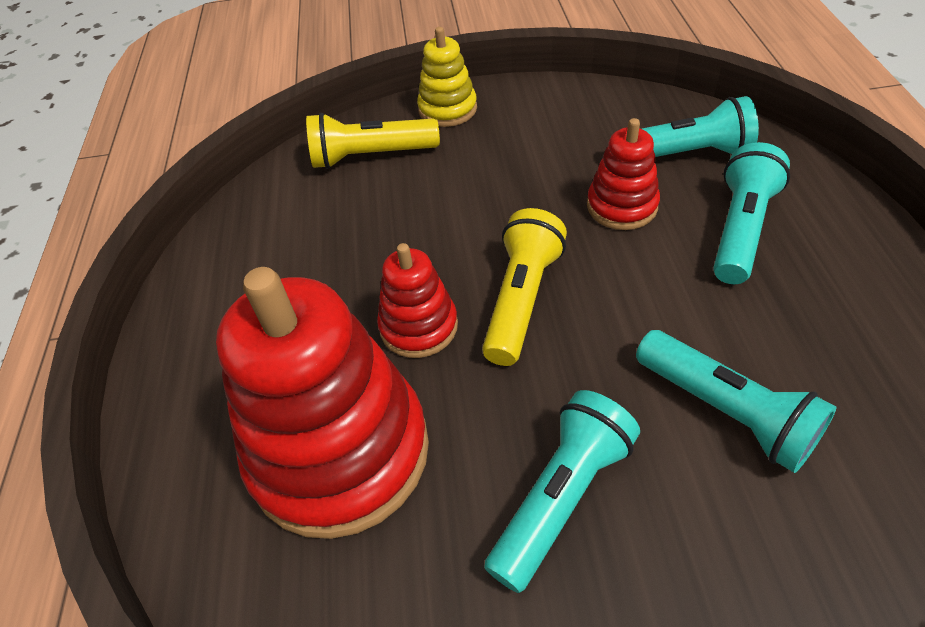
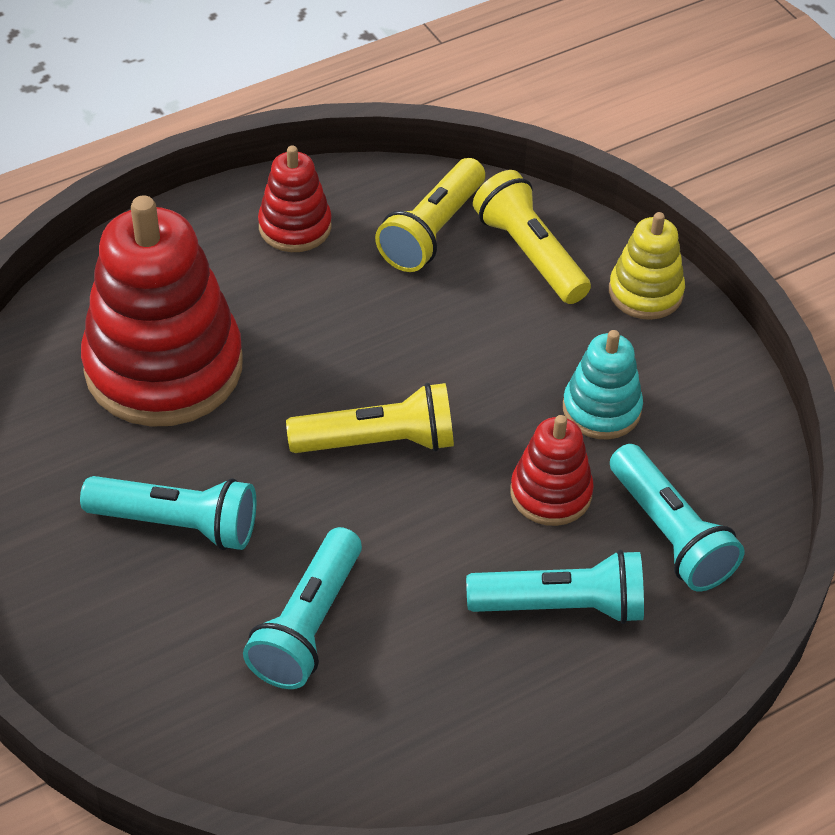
camera: 60 degrees right, 0 degrees up
red stacking toy [377,243,458,358] -> red stacking toy moved to [258,145,332,252]
none -> yellow flashlight [375,158,485,272]
none -> turquoise stacking toy [563,330,643,439]

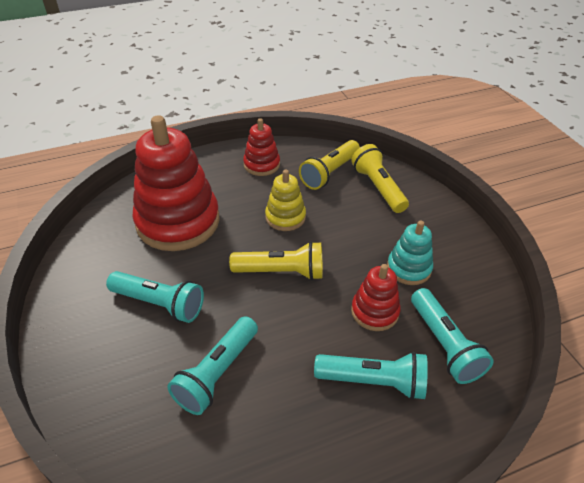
camera: 10 degrees right, 5 degrees down
yellow stacking toy [609,212,685,320] -> yellow stacking toy moved to [265,170,306,231]

